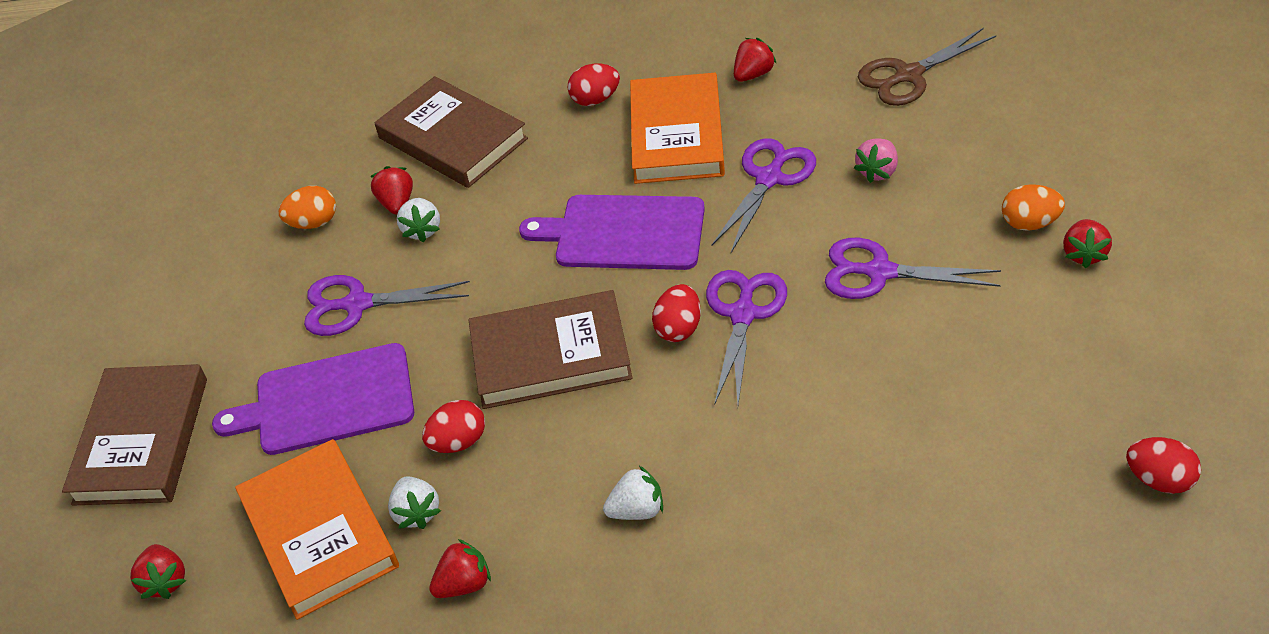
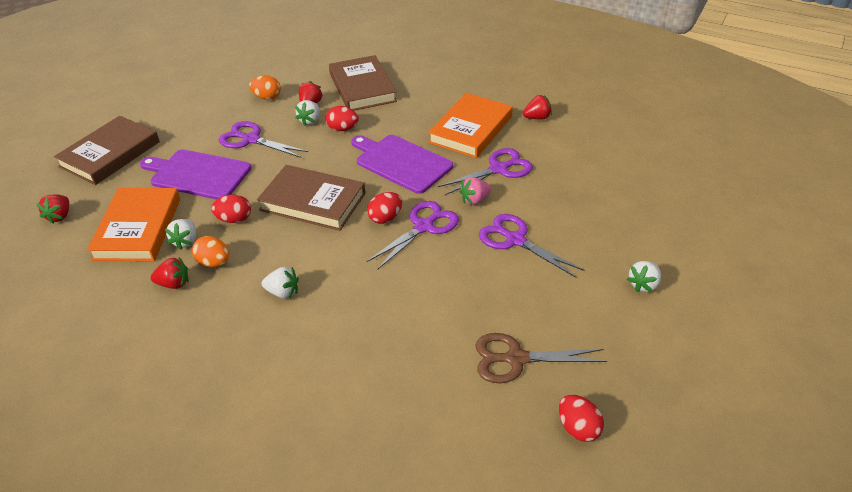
camera: 25 degrees right, 5 degrees down
red egg [568,64,620,106] -> red egg moved to [325,106,359,131]
pink strawberry [854,138,898,183] -> pink strawberry moved to [459,177,491,205]
brown scissors [858,28,996,106] -> brown scissors moved to [476,333,607,383]
orange egg [1002,184,1065,231] -> orange egg moved to [192,236,230,267]
red strawberry [1063,219,1112,268] -> white strawberry [627,261,661,292]

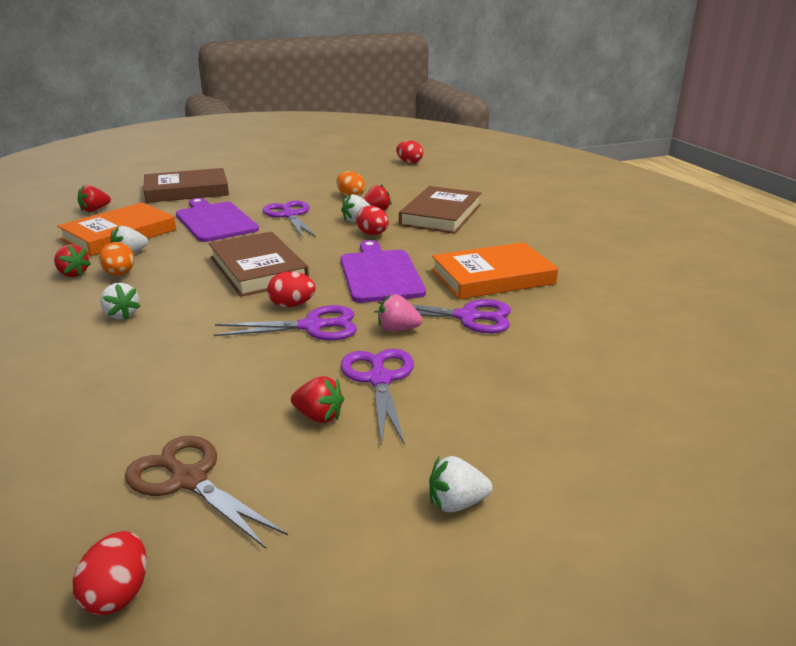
camera: 40 degrees right, 15 degrees down
red egg [211,194,251,223] -> red egg moved to [396,140,423,164]
red strawberry [523,95,552,119] -> red strawberry moved to [291,376,344,423]

